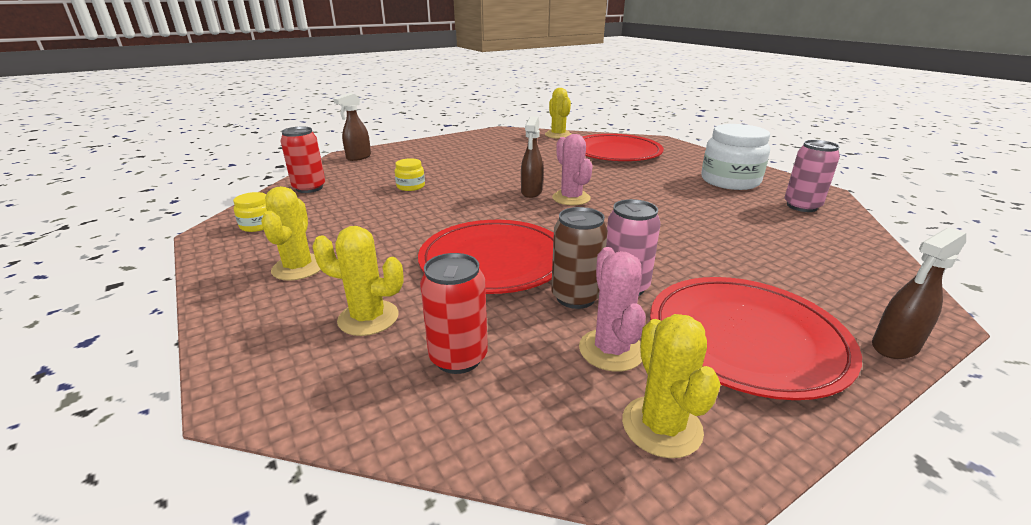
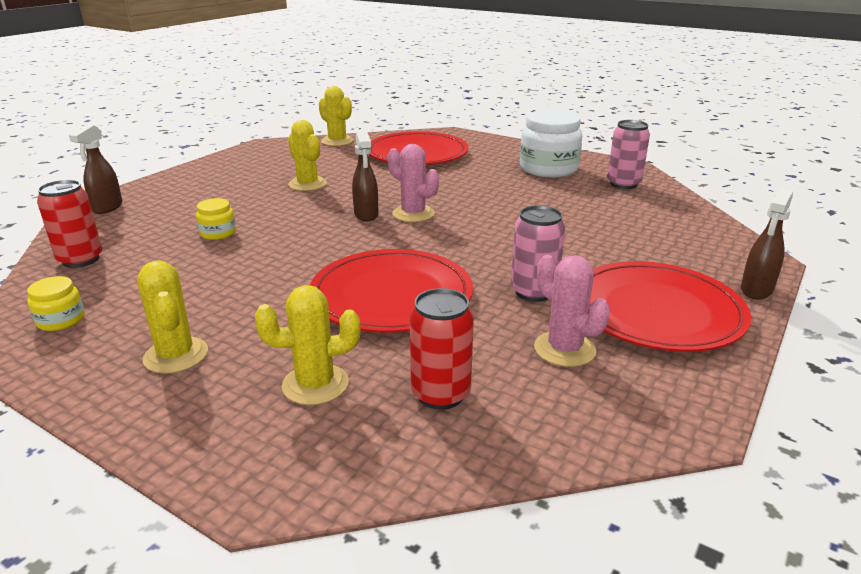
camera: 25 degrees left, 0 degrees up
brown can [551,207,608,309] -> none
yellow cactus [622,314,721,458] -> yellow cactus moved to [288,120,327,191]

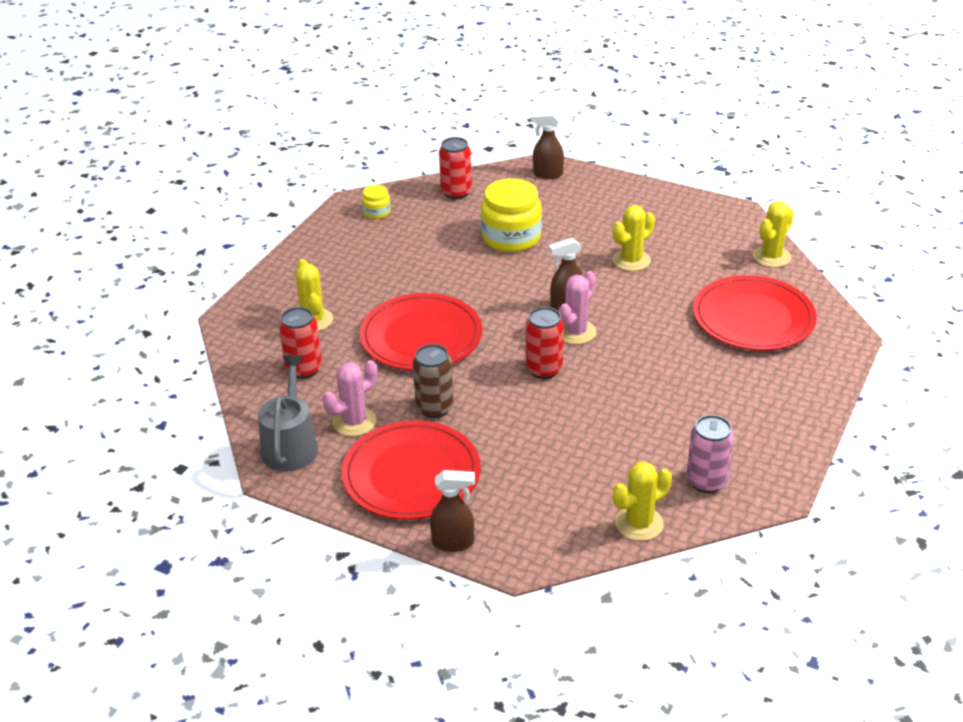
camera: 85 degrees right, 10 degrees up
yellow cactus [137,261,208,374] -> yellow cactus moved to [613,461,672,541]
yellow jar [196,198,236,240] -> yellow jar [481,178,542,252], size x2.07
pink can [511,205,565,302] -> brown can [413,344,454,418]
white jar [520,110,582,177] -> none
brown spray bottle [741,188,793,300] -> brown spray bottle turned 150 degrees clockwise [430,470,475,552]
none -> grey watering can [258,355,318,472]
none -> red can [526,307,564,379]

